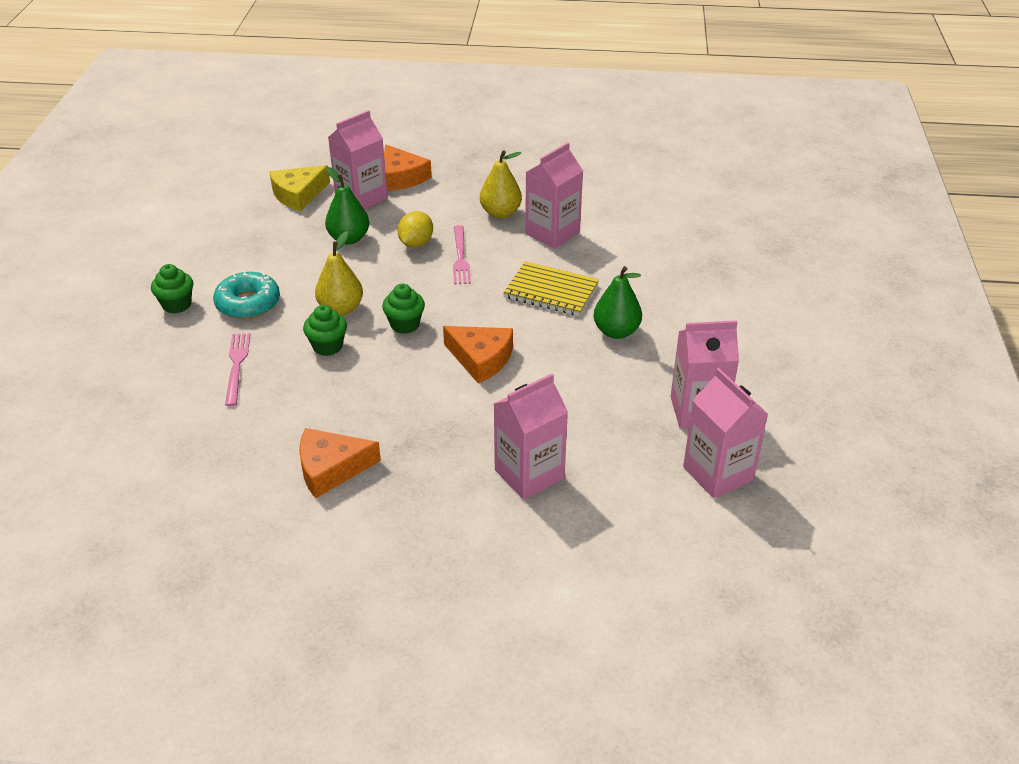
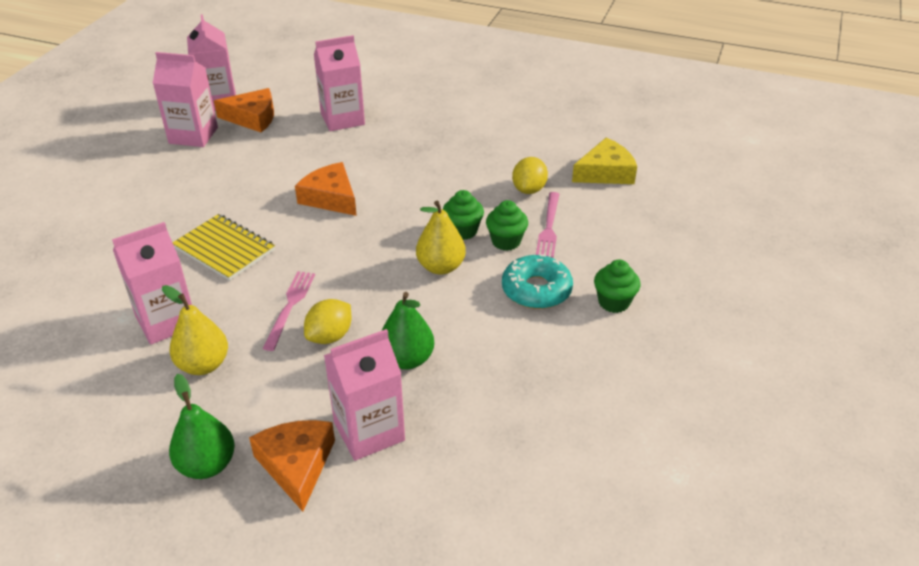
camera: 165 degrees left, 0 degrees up
yellow cheese [269,165,330,211] -> yellow cheese moved to [572,138,637,184]
orange cheese [299,428,381,498] -> orange cheese moved to [214,88,274,132]
green cupcake [382,284,425,334] -> green cupcake moved to [486,200,528,251]
green pear [594,266,642,339] -> green pear moved to [169,374,235,479]
none -> yellow lemon [512,157,548,194]

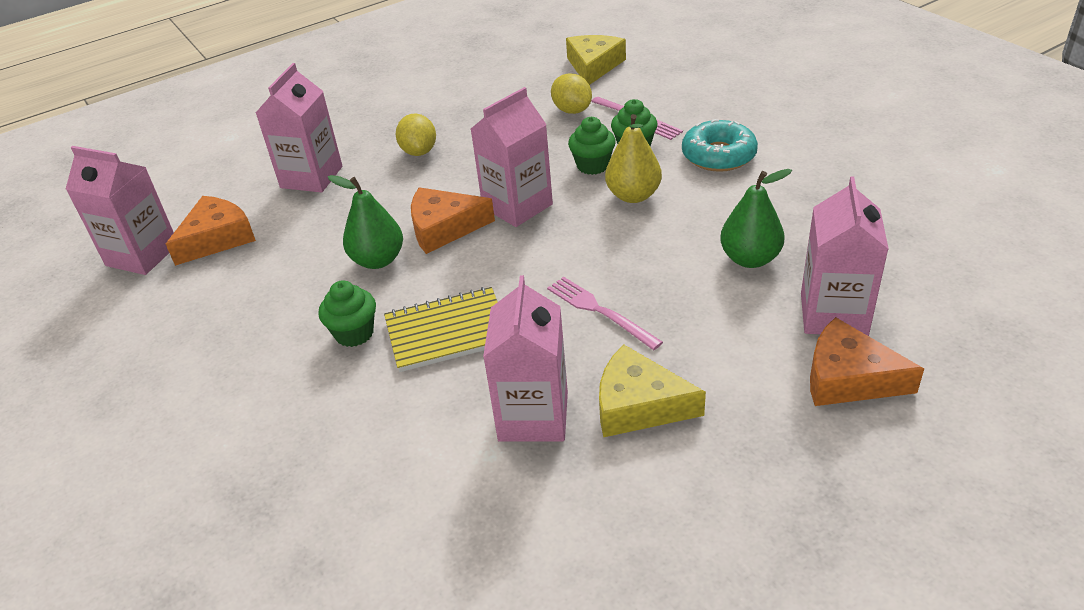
camera: 50 degrees left, 0 degrees up
pink carton [153,52,218,147] -> pink carton moved to [471,87,553,227]
yellow pear [162,285,228,375] -> yellow cheese [599,345,706,438]
green pear [169,374,235,479] -> green pear moved to [328,175,403,269]
yellow lemon [304,299,351,344] -> yellow lemon moved to [395,114,436,156]
green cupcake [594,260,640,313] -> green cupcake moved to [318,280,376,347]

